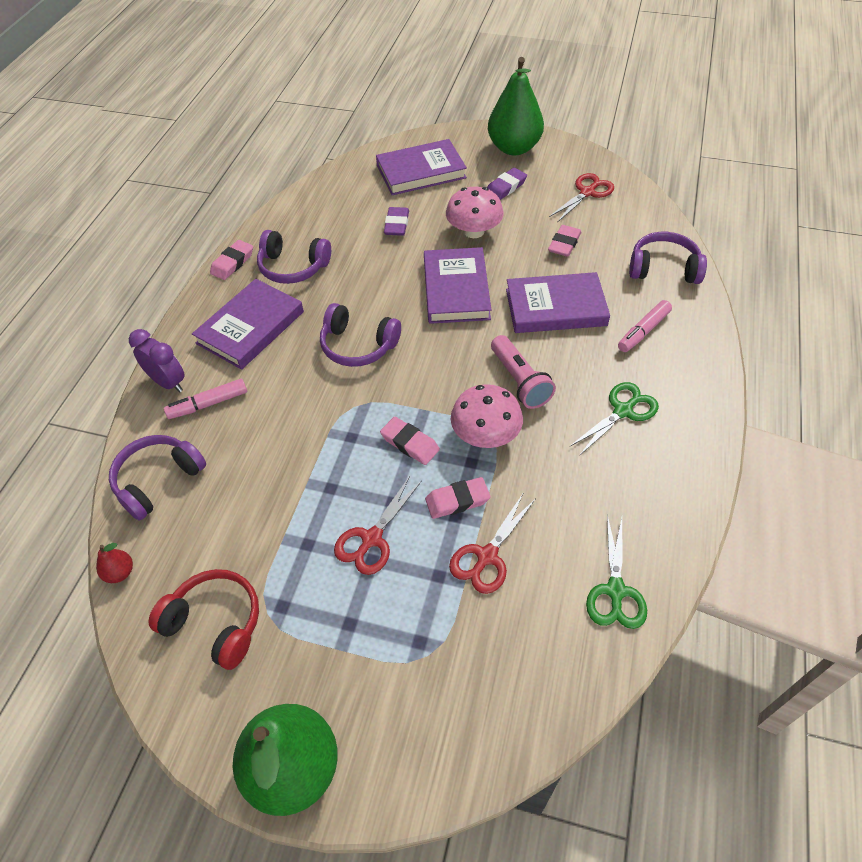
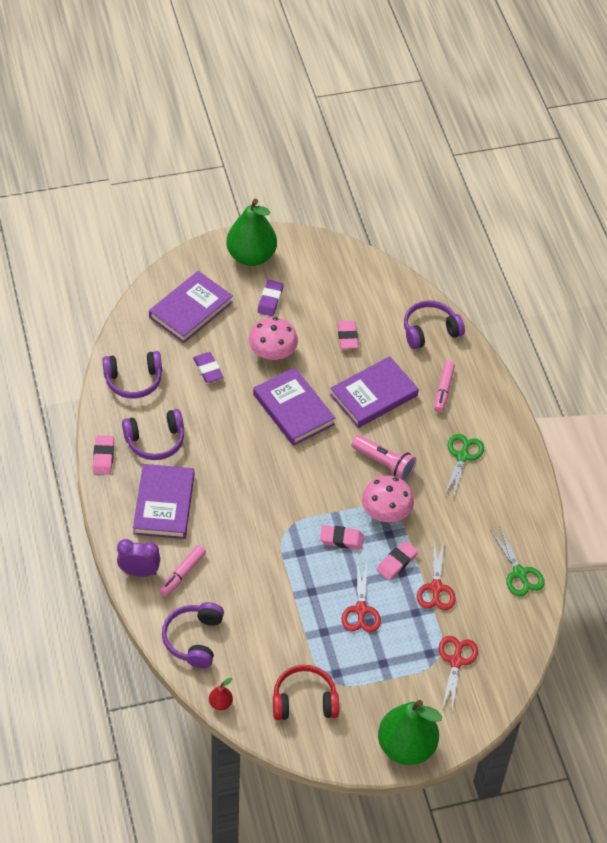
camera: 35 degrees left, 0 degrees up
purple headphones [320,303,401,367] -> purple headphones moved to [102,351,162,398]
red scissors [549,173,614,222] -> red scissors moved to [439,636,478,710]

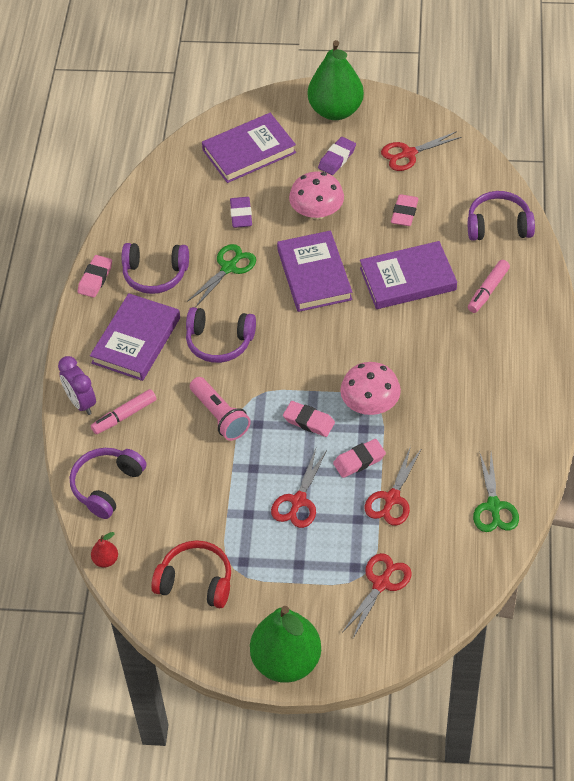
camera: 25 degrees right, 0 degrees up
purple headphones [102,351,162,398] -> purple headphones moved to [186,307,256,363]
purple clock [117,539,160,577] -> purple clock turned 150 degrees counterclockwise [58,356,96,415]
pink flashlight [351,435,416,481] -> pink flashlight moved to [190,377,251,441]
green scissors [444,434,484,499] -> green scissors moved to [187,244,256,307]
none -> red scissors [381,131,461,171]

